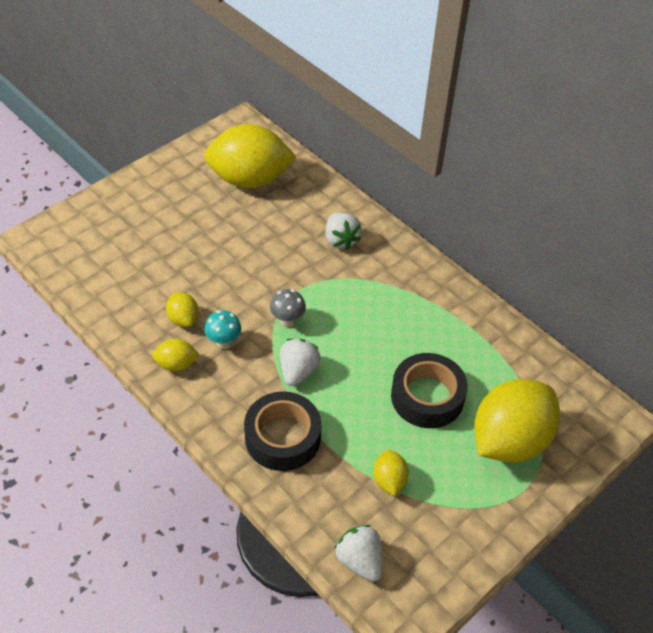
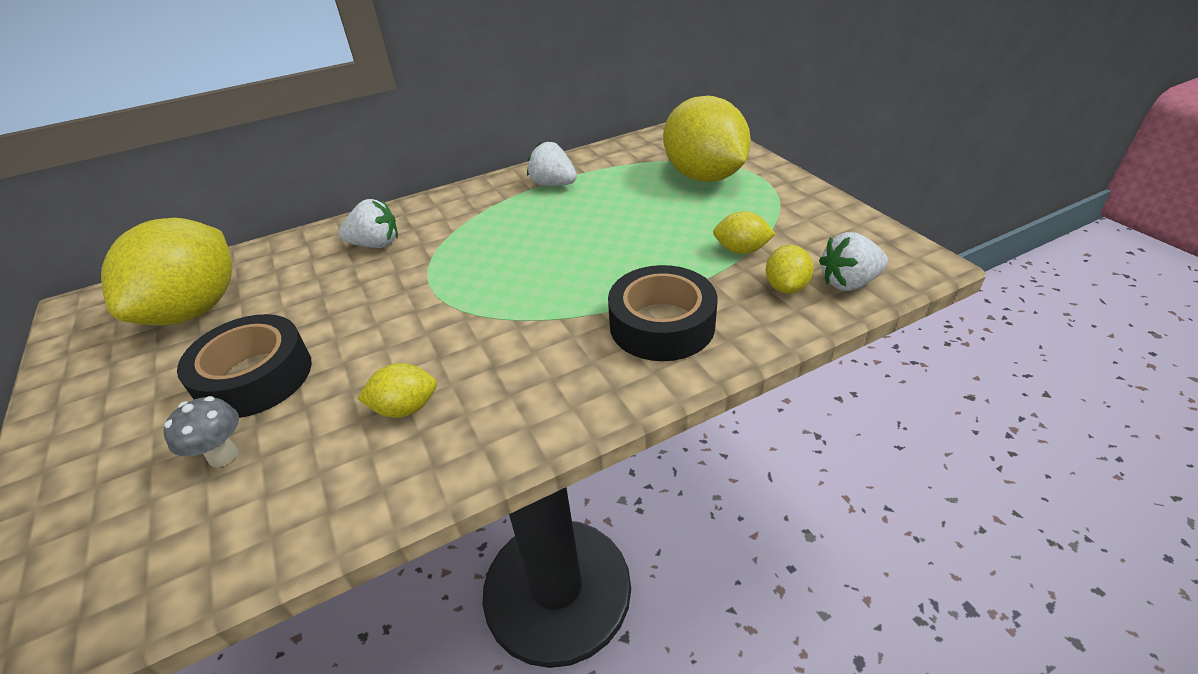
camera: 70 degrees left, 10 degrees down
yellow lemon [152,339,200,372] -> yellow lemon moved to [766,245,814,294]
turquoise mushroom [204,310,241,349] -> none
grey mushroom [270,289,306,327] -> grey mushroom moved to [163,396,239,467]
white strawberry [280,339,321,386] -> white strawberry moved to [527,142,577,186]
black tape [391,353,468,428] -> black tape moved to [177,314,312,418]

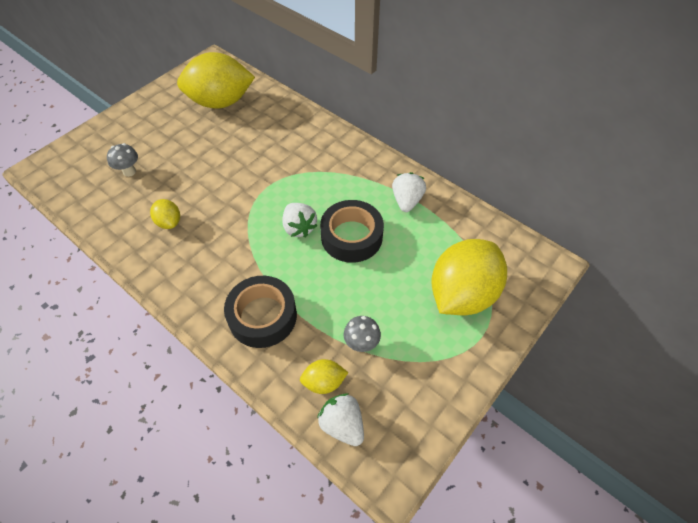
camera: 65 degrees right, 15 degrees up
black tape [177,314,312,418] -> black tape moved to [320,200,384,263]
white strawberry [339,199,398,248] -> white strawberry moved to [282,203,317,238]
yellow lemon [713,211,776,254] -> grey mushroom [344,316,381,352]

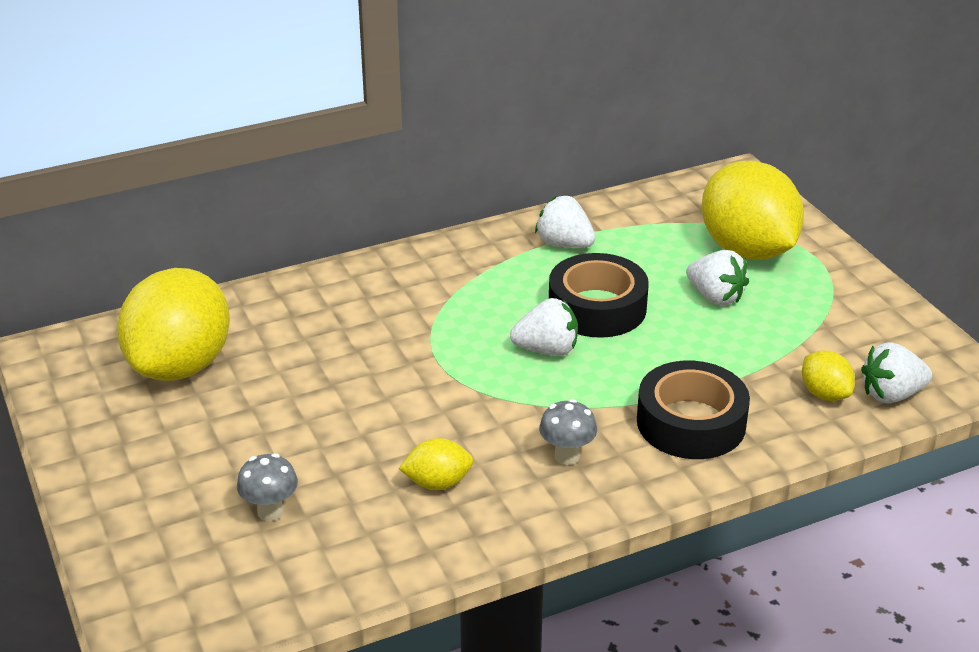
camera: 65 degrees left, 20 degrees down
yellow lemon [300,359,348,394] -> yellow lemon turned 45 degrees counterclockwise [802,350,855,401]
grey mushroom [344,316,381,352] -> grey mushroom moved to [539,399,597,465]
none -> white strawberry [686,250,749,305]

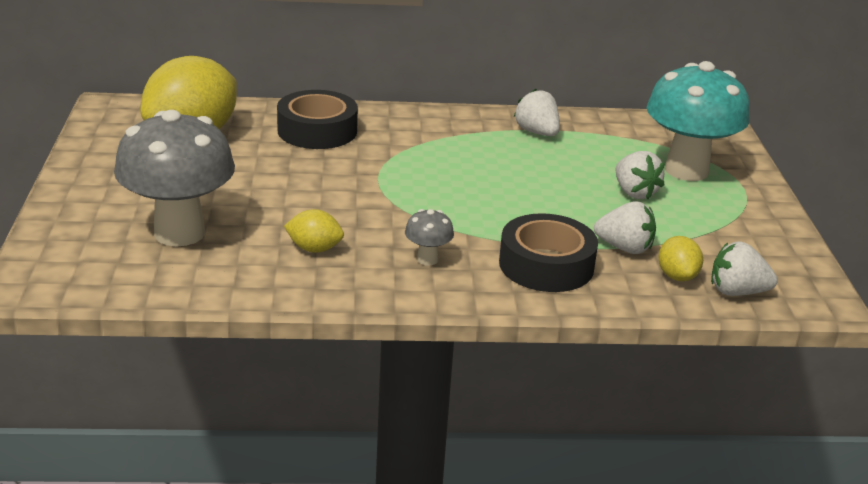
camera: 20 degrees right, 5 degrees down
grey mushroom [237,453,298,521] -> grey mushroom [114,110,235,247], size x2.37
white strawberry [510,298,578,356] -> white strawberry moved to [594,201,656,254]
black tape [549,253,649,338] -> black tape moved to [277,90,358,149]
yellow lemon [701,161,804,260] -> turquoise mushroom [647,61,749,181]

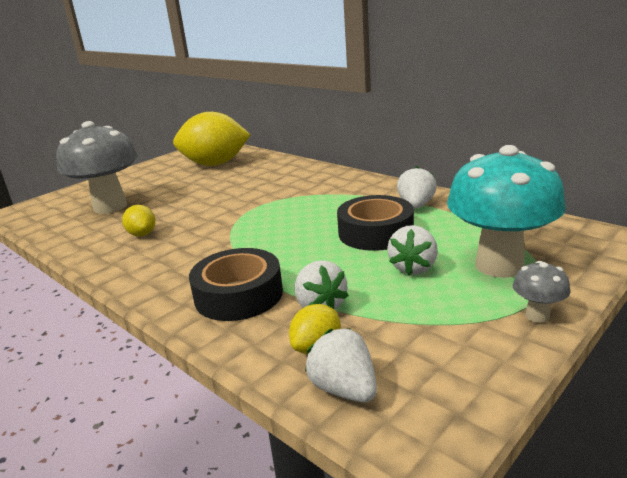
camera: 50 degrees right, 5 degrees down
black tape [277,90,358,149] -> black tape moved to [337,195,414,251]
grey mushroom [405,209,454,265] -> grey mushroom moved to [513,261,570,323]

